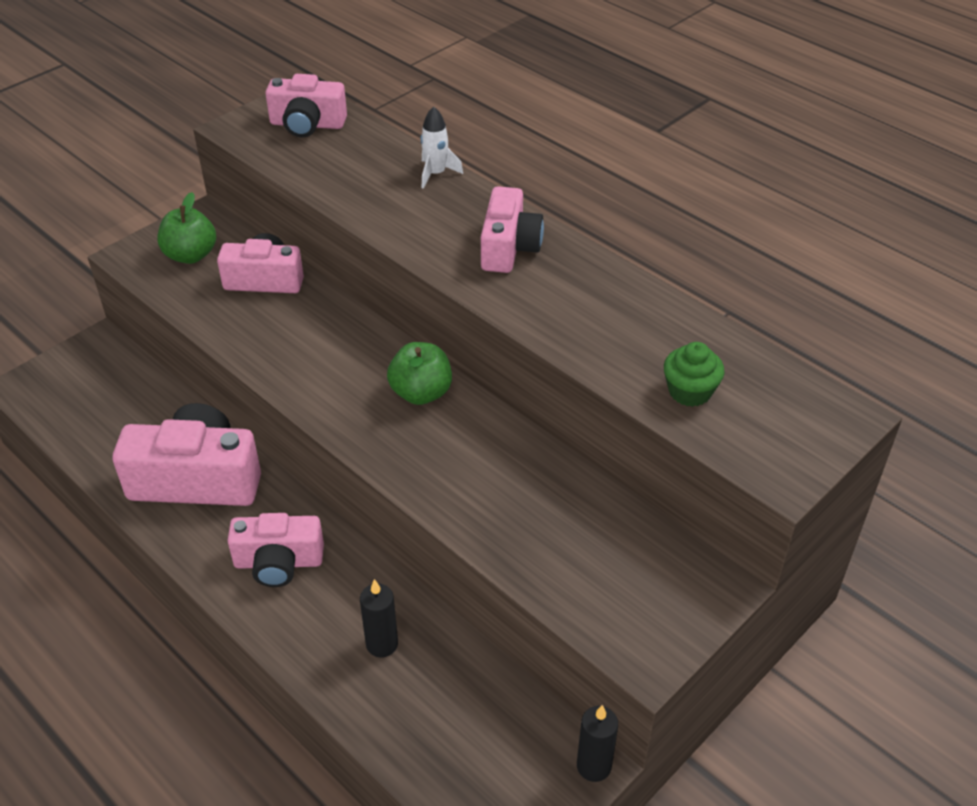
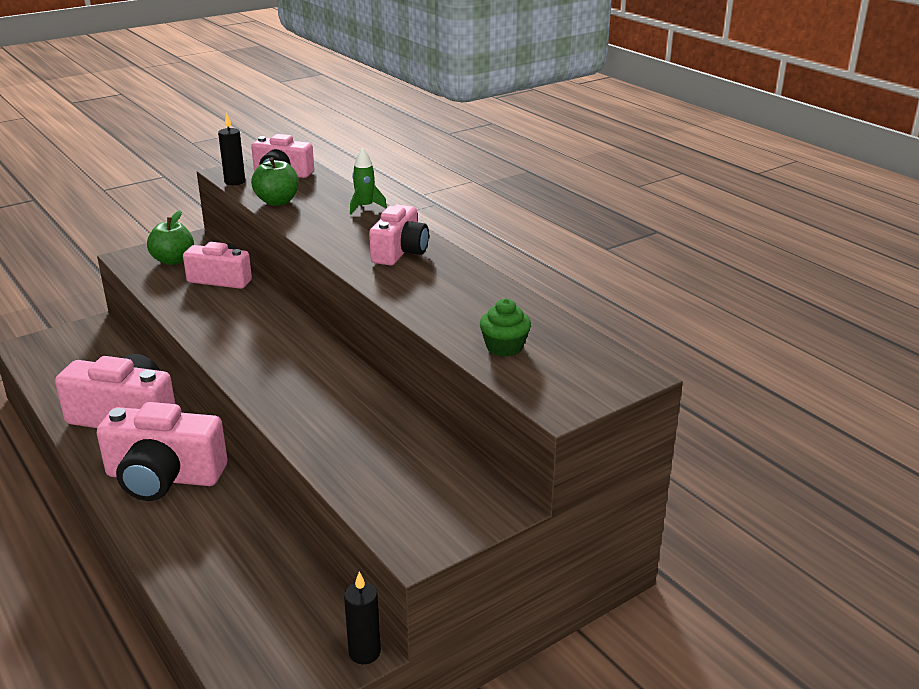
camera: 10 degrees right, 15 degrees down
pink camera [227,513,324,587] -> pink camera [97,402,227,501], size x1.55
black candle [360,579,398,658] -> black candle moved to [218,113,245,185]
green apple [387,342,452,405] -> green apple moved to [251,157,299,206]
white rocket [420,106,463,189] -> green rocket [350,148,387,214]

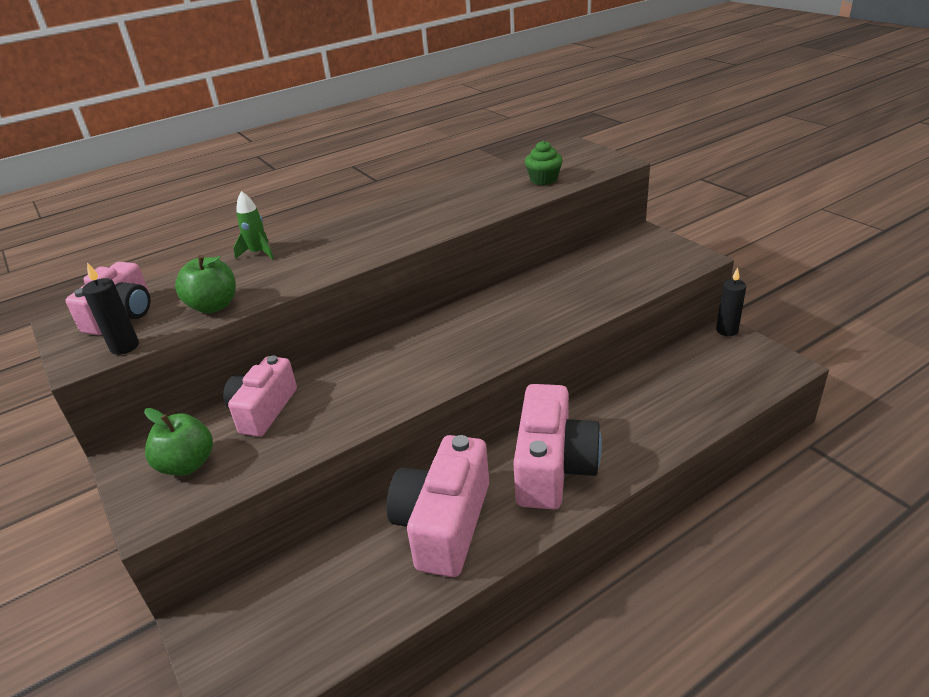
camera: 85 degrees left, 5 degrees up
pink camera [369,204,429,266] -> none

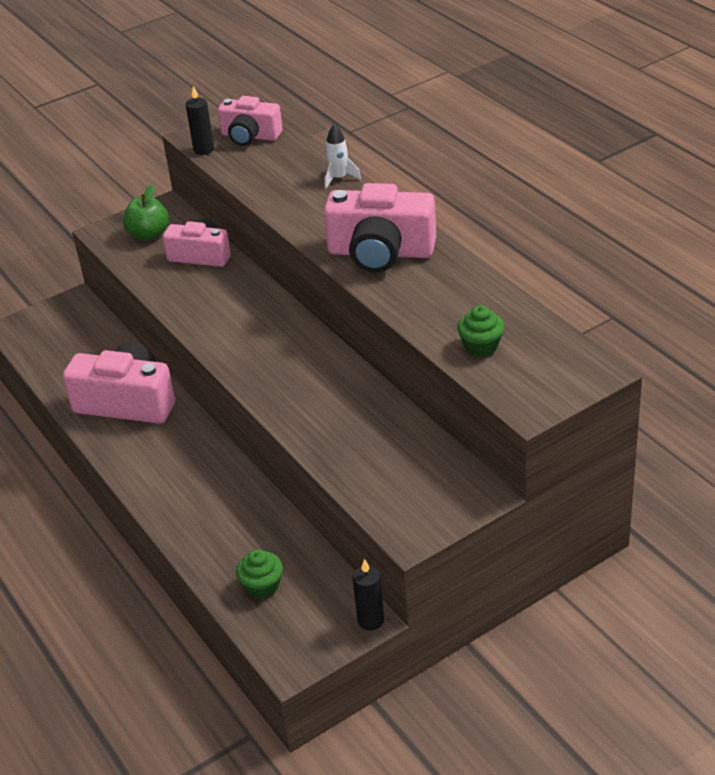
camera: 90 degrees right, 5 degrees up
green apple [175,255,236,313] -> none
green rocket [233,191,274,260] -> white rocket [325,124,361,189]
pink camera [513,384,602,509] -> pink camera moved to [324,183,436,273]
none -> green cupcake [236,549,283,599]

